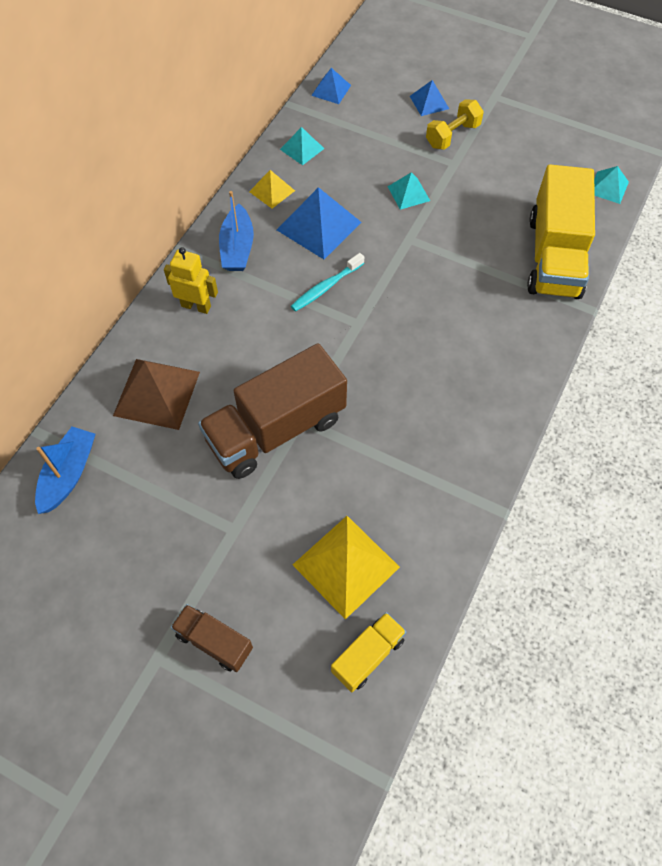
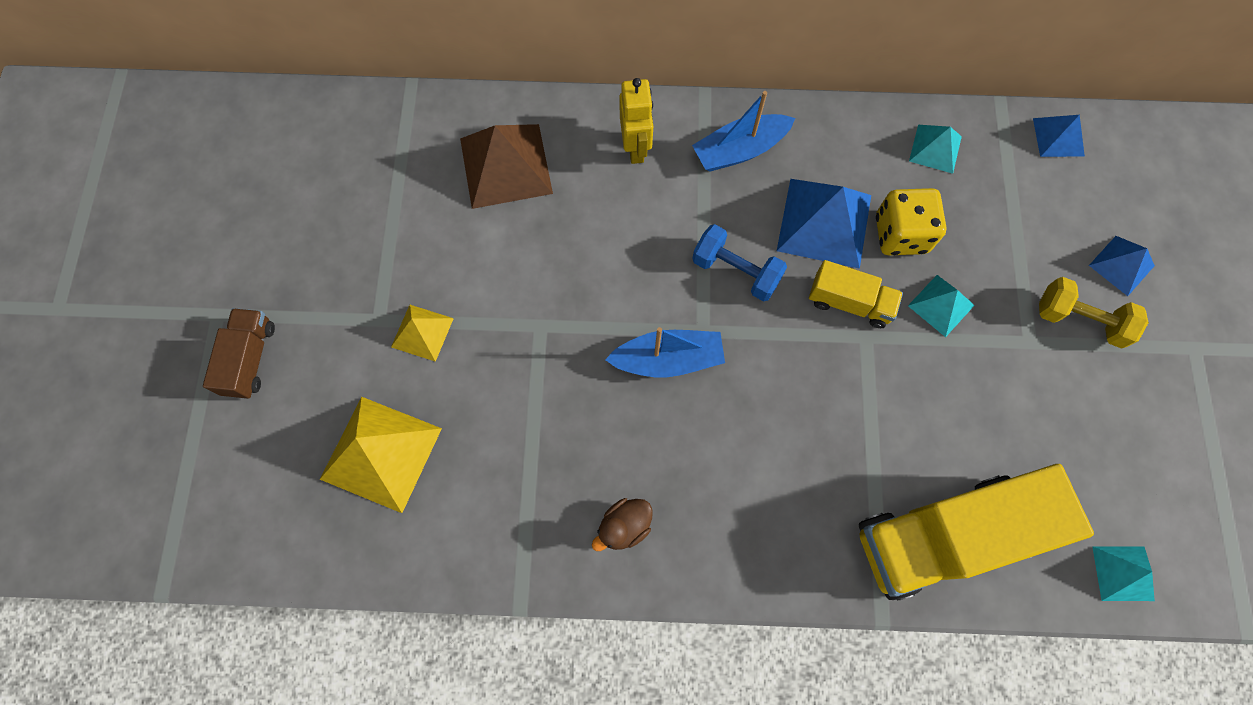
camera: 65 degrees right, 10 degrees up
blue boat [35,427,95,514] -> blue boat moved to [605,327,725,377]
brown truck [198,343,347,479] -> none
yellow pyramid [249,170,295,209] -> yellow pyramid moved to [391,305,454,362]
turquoise toothbrush [291,253,364,312] -> blue dumbbell [692,224,787,301]
yellow truck [331,612,407,692] -> yellow truck moved to [809,260,903,328]
none -> brown duck [592,498,653,551]
none -> yellow dice [876,188,947,255]

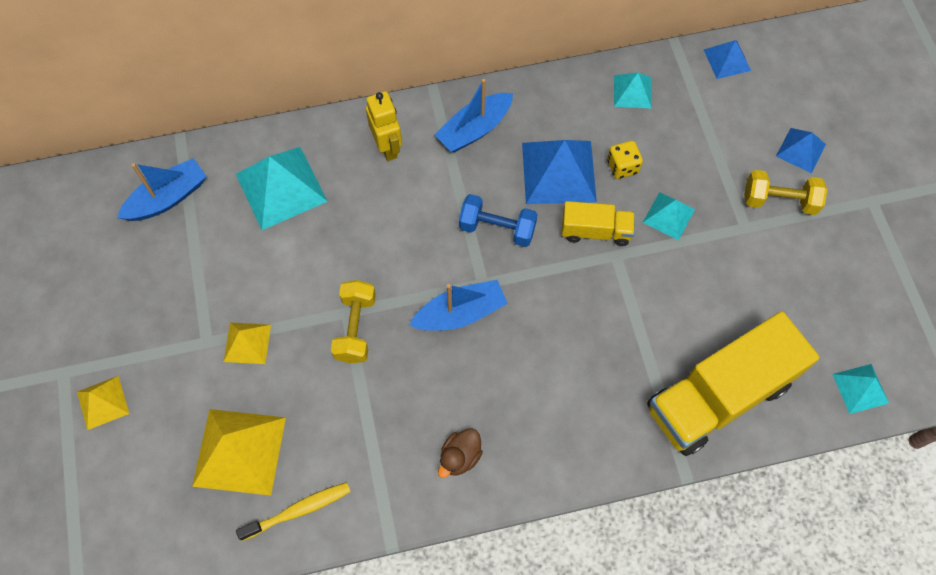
camera: 15 degrees left, 5 degrees down
brown truck [203,308,275,399] -> yellow pyramid [77,376,129,430]
brown pyramid [460,124,553,209] -> turquoise pyramid [236,147,328,230]
yellow dice [876,188,947,255] -> yellow dice [607,141,643,179], size x0.63
none -> blue boat [117,158,207,221]
none -> yellow toothbrush [236,482,351,541]
none -> yellow dumbbell [331,280,376,363]

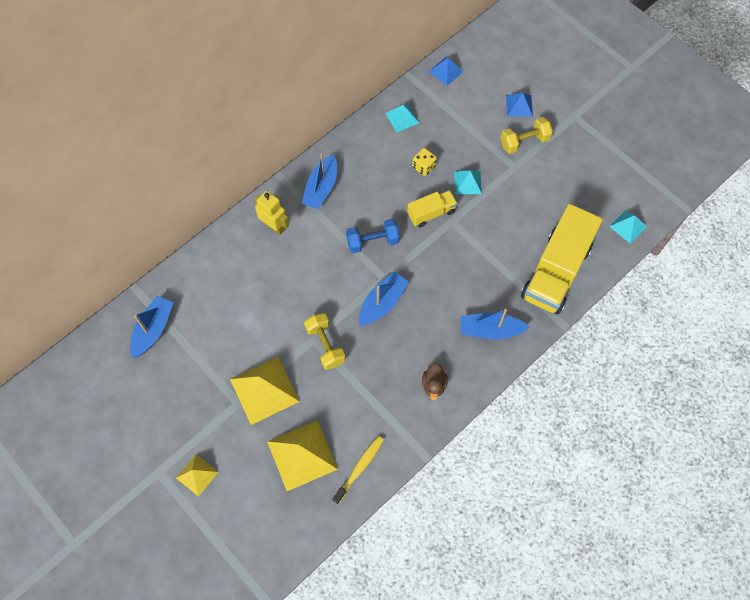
camera: 30 degrees left, 0 degrees up
yellow pyramid [224,323,271,364] -> yellow pyramid [230,357,300,425], size x1.81
turquoise pyramid [236,147,328,230] -> none
blue pyramid [522,140,597,204] -> none
none -> blue boat [461,309,529,340]

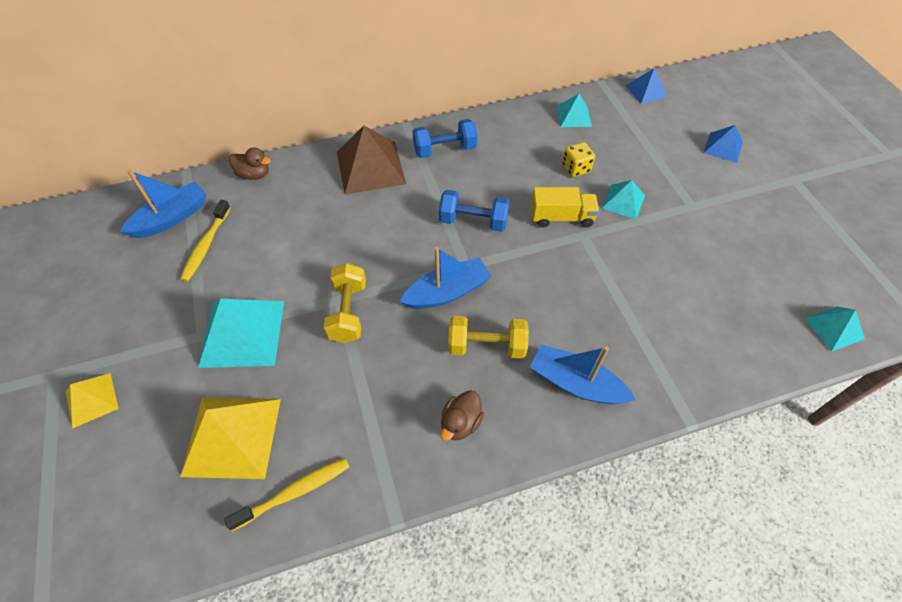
camera: 25 degrees right, 10 degrees down
yellow pyramid [230,357,300,425] -> turquoise pyramid [198,299,284,368]
yellow robot [255,190,289,235] -> brown pyramid [337,126,406,195]
blue boat [302,154,337,209] -> blue dumbbell [412,119,478,158]
yellow dumbbell [500,117,553,154] -> yellow dumbbell moved to [448,316,529,359]
yellow truck [521,204,603,314] -> none
none -> yellow toothbrush [180,200,231,282]
none -> brown duck [229,147,271,180]

